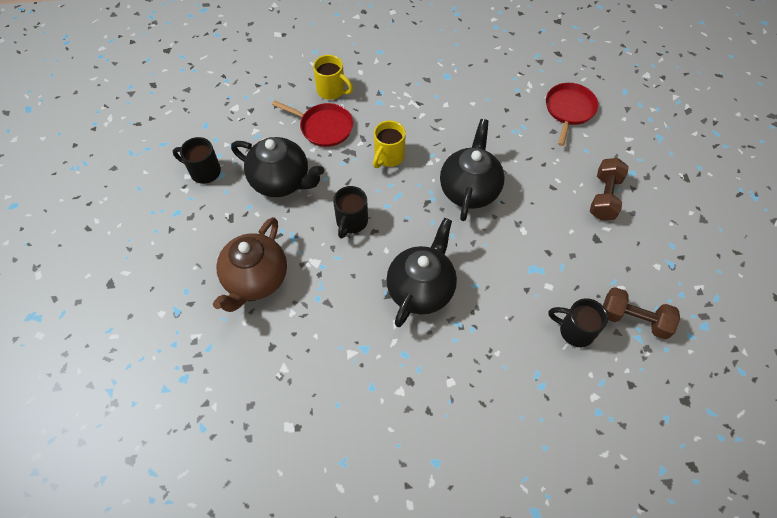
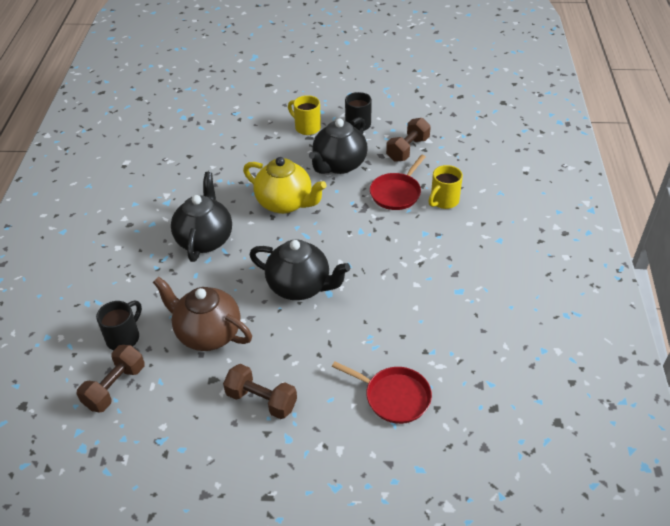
camera: 100 degrees right, 15 degrees down
brown teapot [213,217,287,312] -> brown teapot moved to [153,277,252,351]
black mug [333,186,368,239] -> yellow teapot [243,157,327,214]
yellow mug [373,121,406,168] -> yellow mug moved to [288,95,321,135]
black teapot [386,218,457,327] -> black teapot turned 120 degrees counterclockwise [171,172,232,262]
none -> brown dumbbell [386,118,431,162]

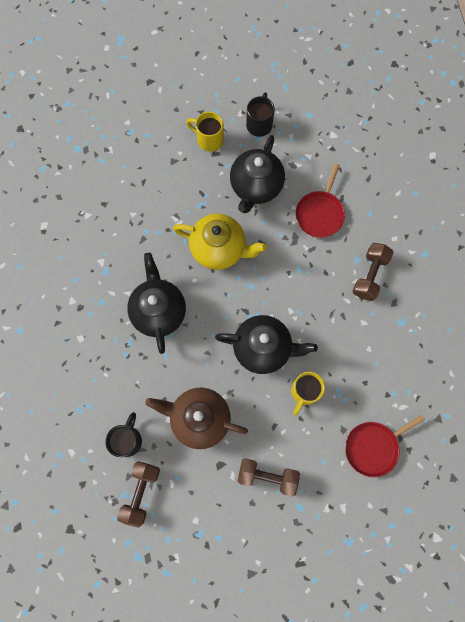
camera: 15 degrees left, 30 degrees up
red pan [332,361,432,424] -> red pan turned 135 degrees clockwise [345,414,425,477]
brown dumbbell [386,118,431,162] -> brown dumbbell moved to [353,243,394,301]
yellow mug [428,165,463,209] -> yellow mug moved to [291,372,325,416]

